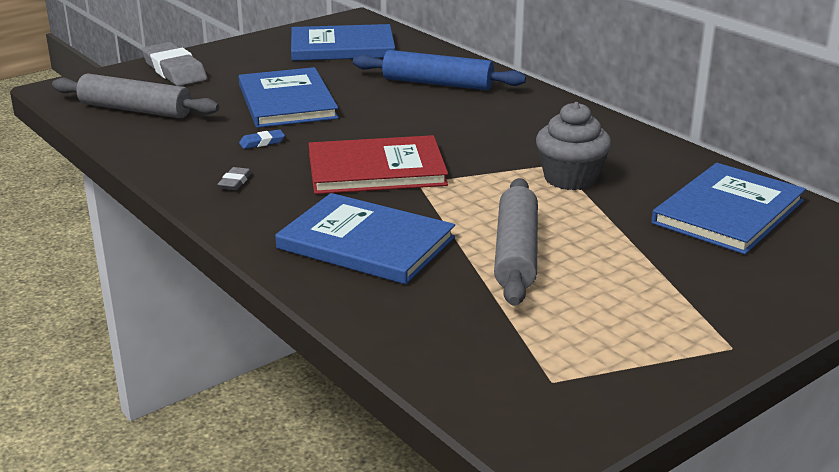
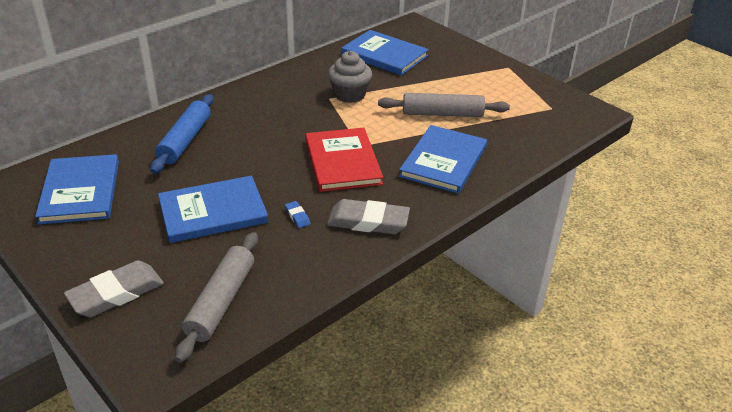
camera: 95 degrees left, 10 degrees up
grey eraser [217,167,252,190] -> grey eraser [327,199,410,234], size x2.29

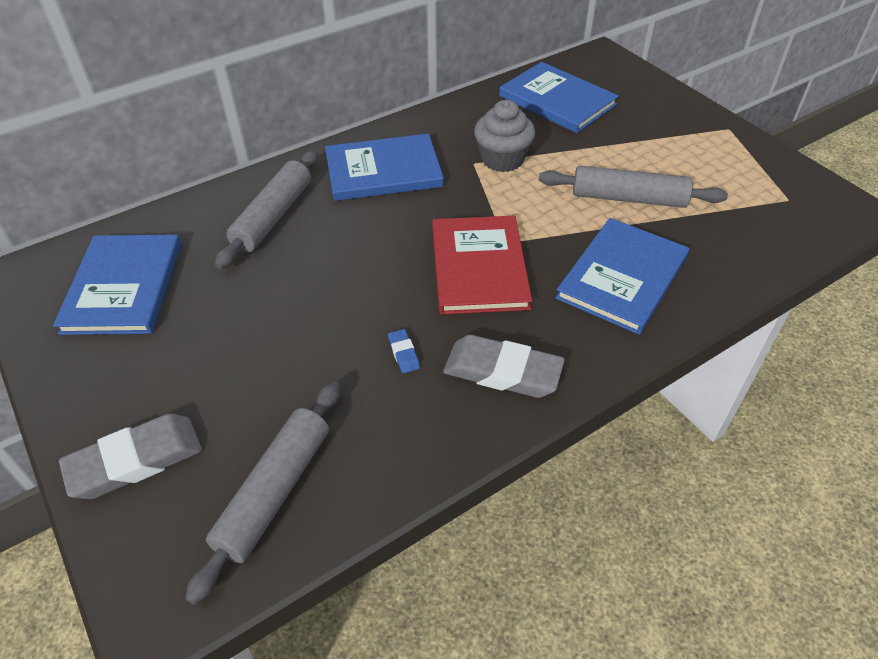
camera: 10 degrees right, 10 degrees up
blue rolling pin [150,94,214,174] -> grey rolling pin [215,150,318,269]
blue book [158,176,268,243] -> blue book moved to [325,134,444,201]

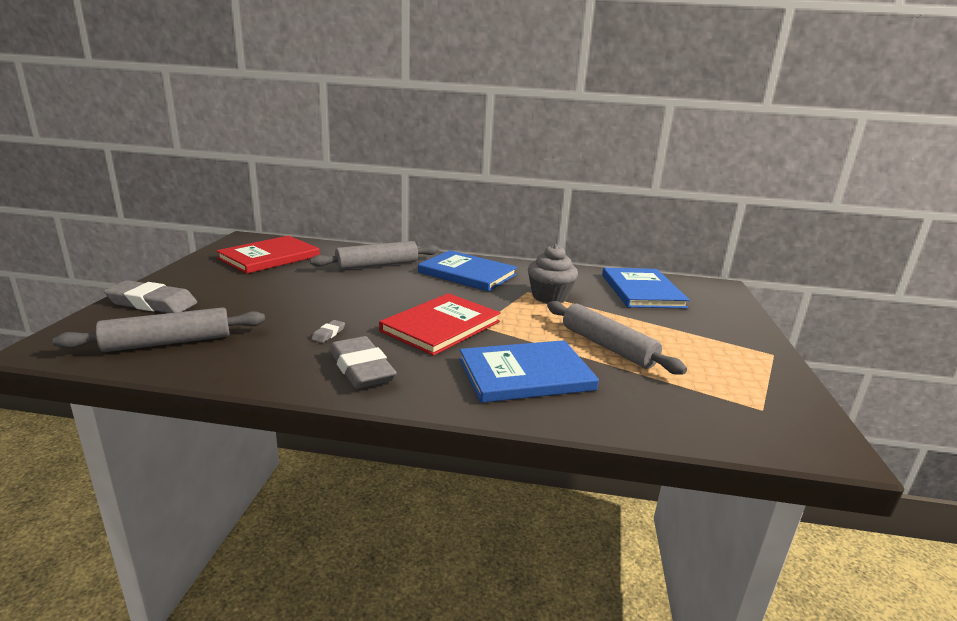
camera: 40 degrees right, 25 degrees down
blue book [53,235,181,335] -> red book [216,236,320,274]
blue eraser [388,329,420,373] -> grey eraser [311,320,345,343]

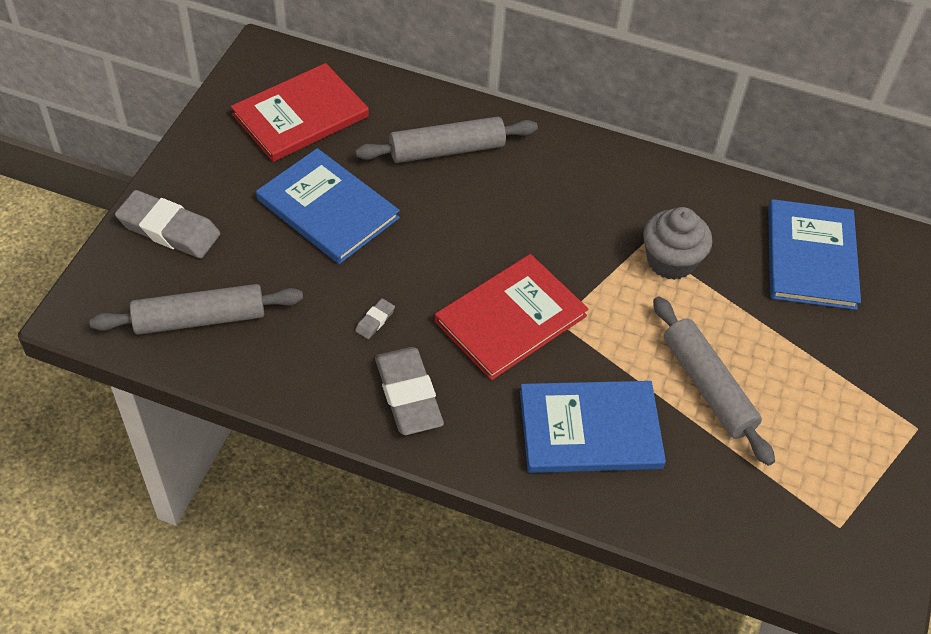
camera: 10 degrees right, 30 degrees up
blue book [418,250,517,291] -> blue book moved to [256,148,400,264]

